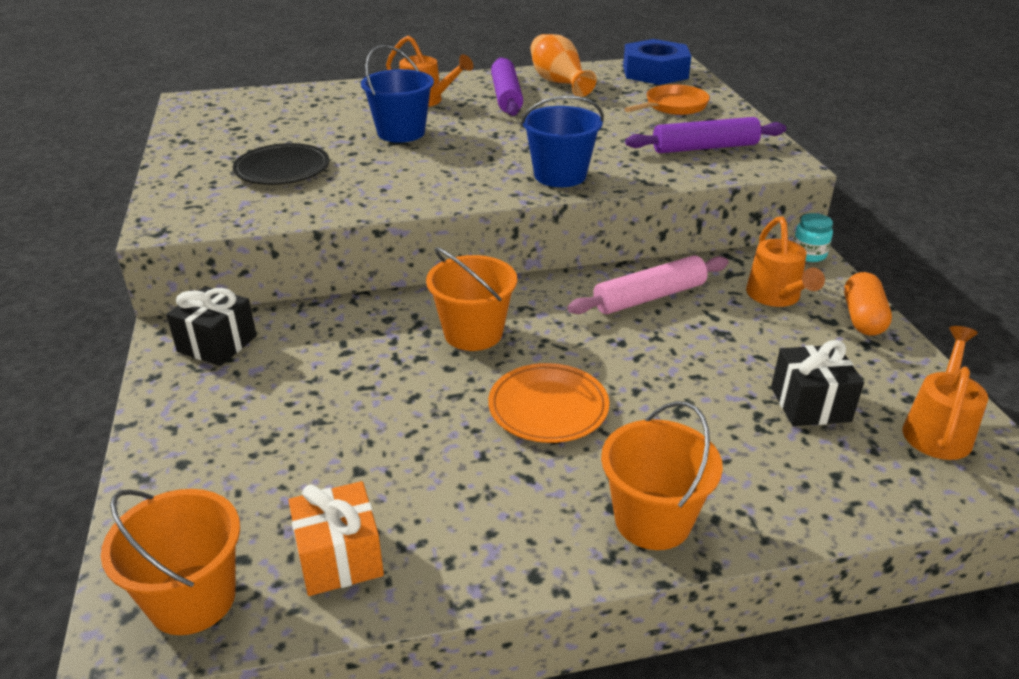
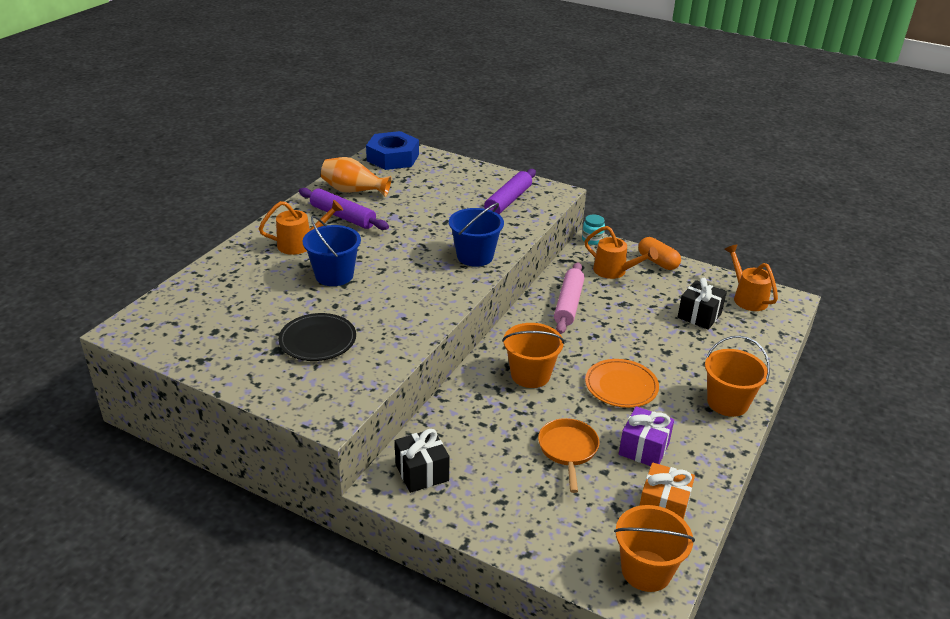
camera: 50 degrees left, 0 degrees up
orange pan [624,84,710,115] -> orange pan moved to [538,418,599,493]
none -> purple gift [619,406,674,466]

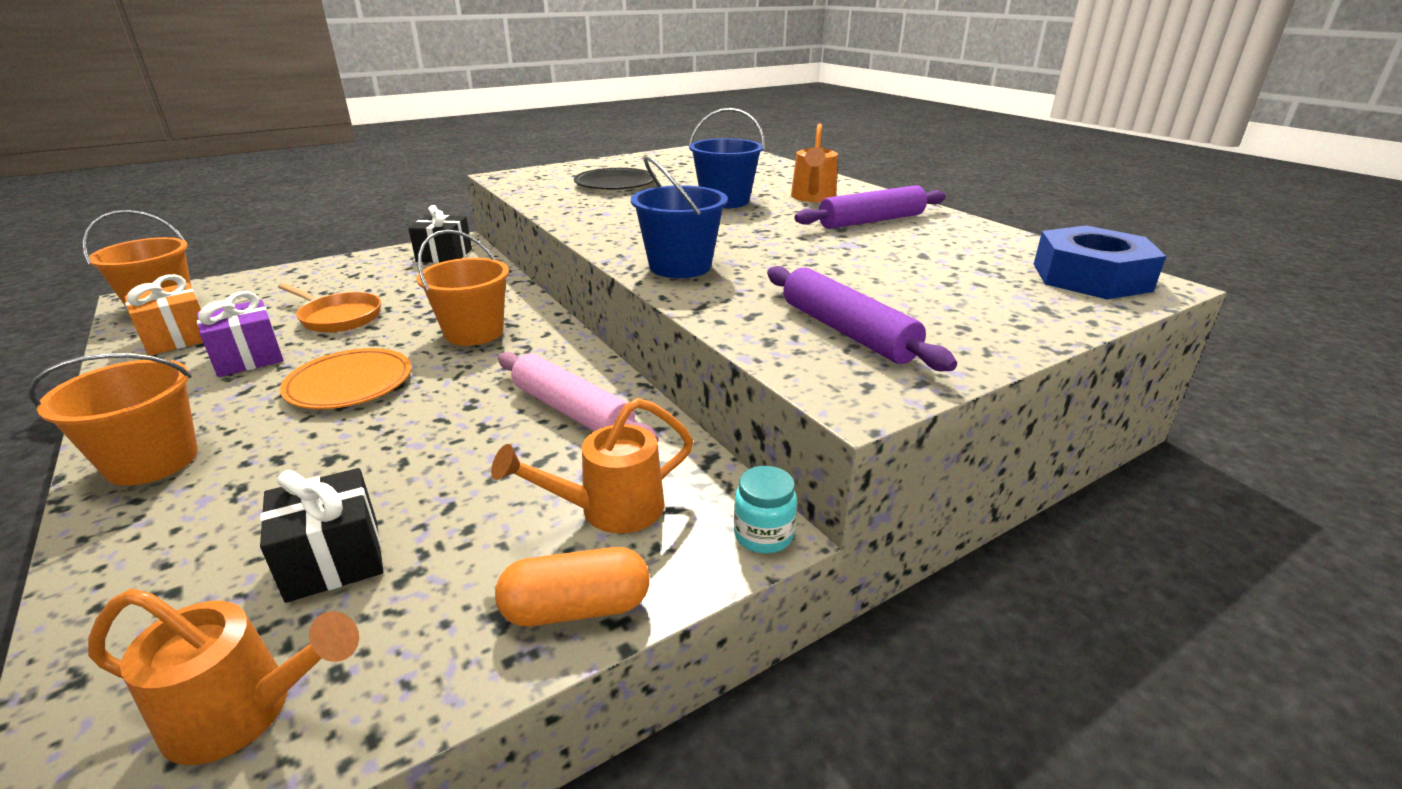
camera: 120 degrees right, 5 degrees down
orange vase [321,157,391,197] -> none

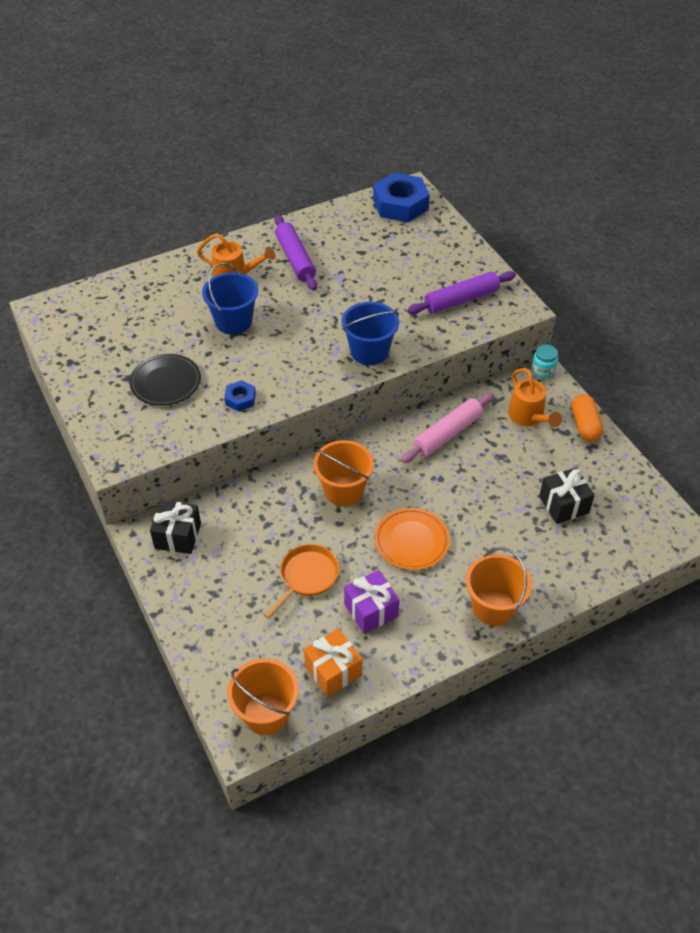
camera: 85 degrees left, 20 degrees up
orange watering can [88,589,359,765] -> none
none -> blue nut [224,380,256,412]

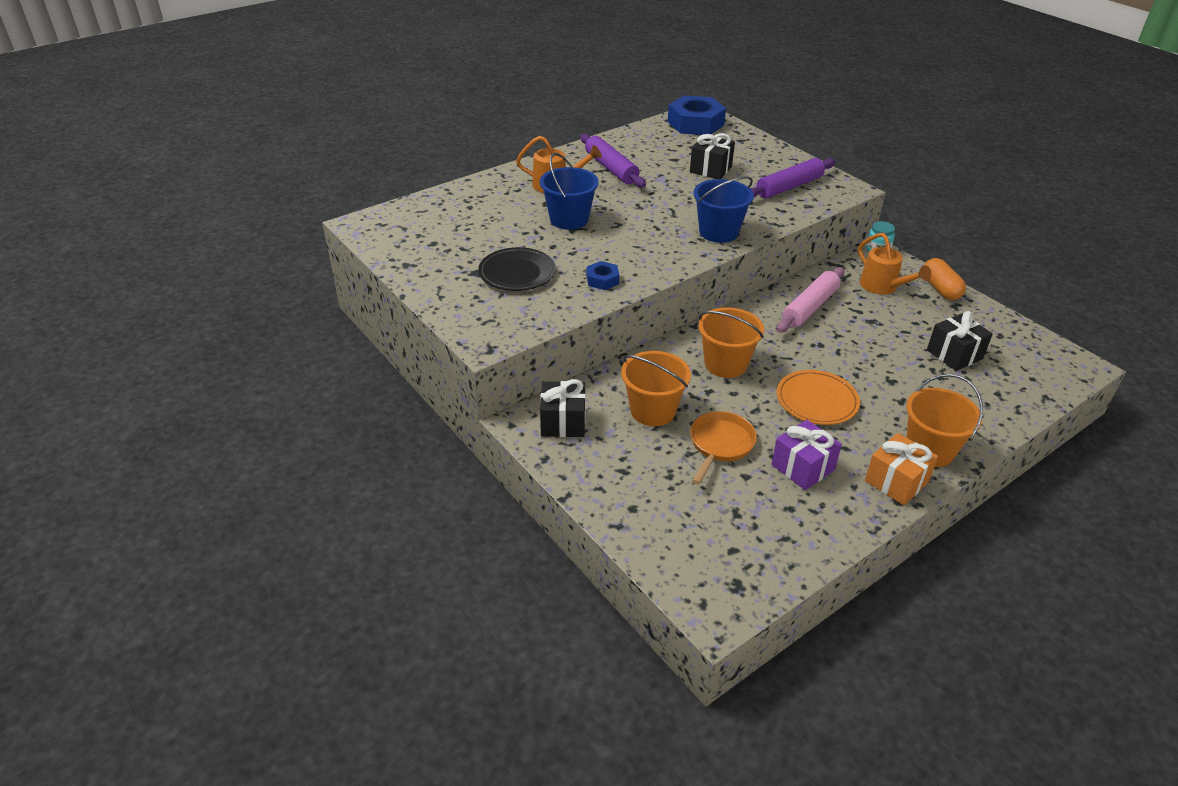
camera: 10 degrees left, 10 degrees down
orange bucket [227,658,299,735] -> orange bucket moved to [621,351,691,426]
orange gift [304,628,362,697] -> orange gift moved to [865,433,938,505]
none -> black gift [690,133,735,179]

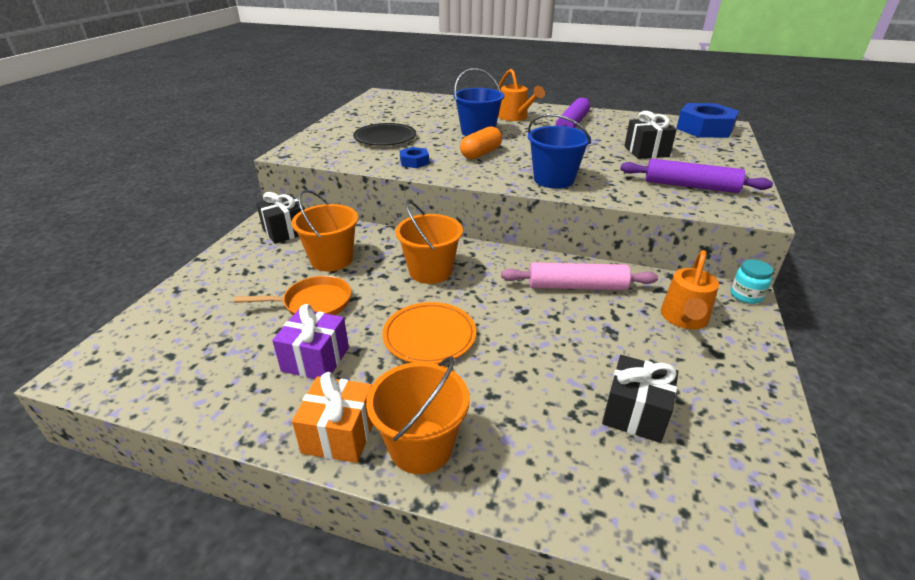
camera: 55 degrees right, 5 degrees down
orange capsule [924,258,966,300] -> orange capsule moved to [460,126,502,159]

